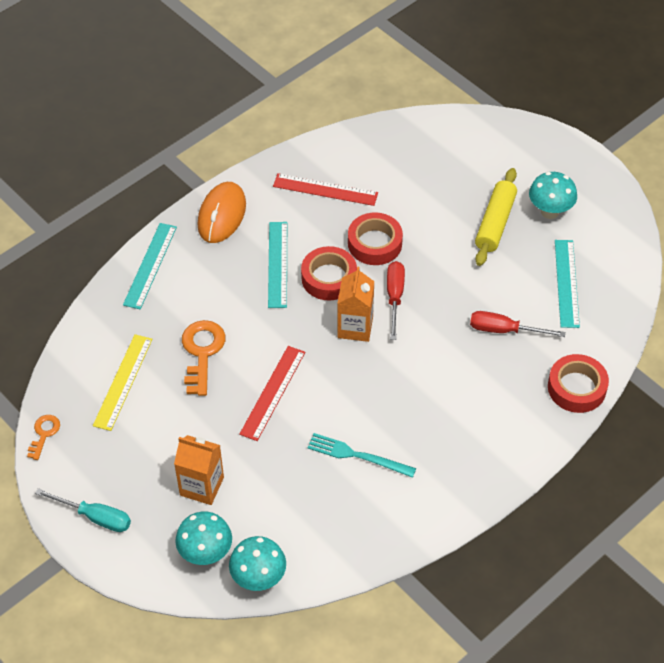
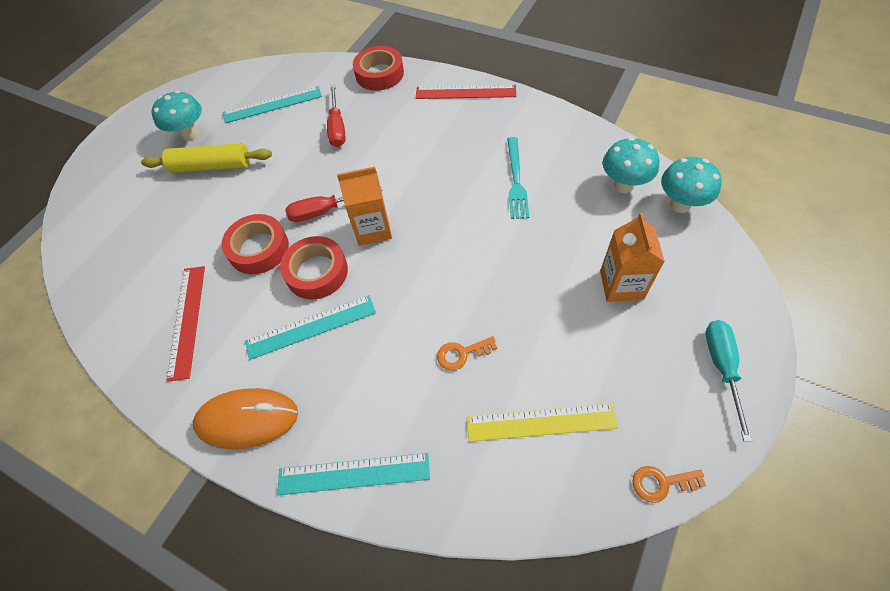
camera: 105 degrees left, 5 degrees up
turquoise mushroom [175,511,232,565] -> turquoise mushroom moved to [603,137,660,193]
orange key [182,320,225,396] -> orange key [437,336,497,370], size x0.57
red ruler [239,346,305,441] -> red ruler moved to [416,85,516,99]

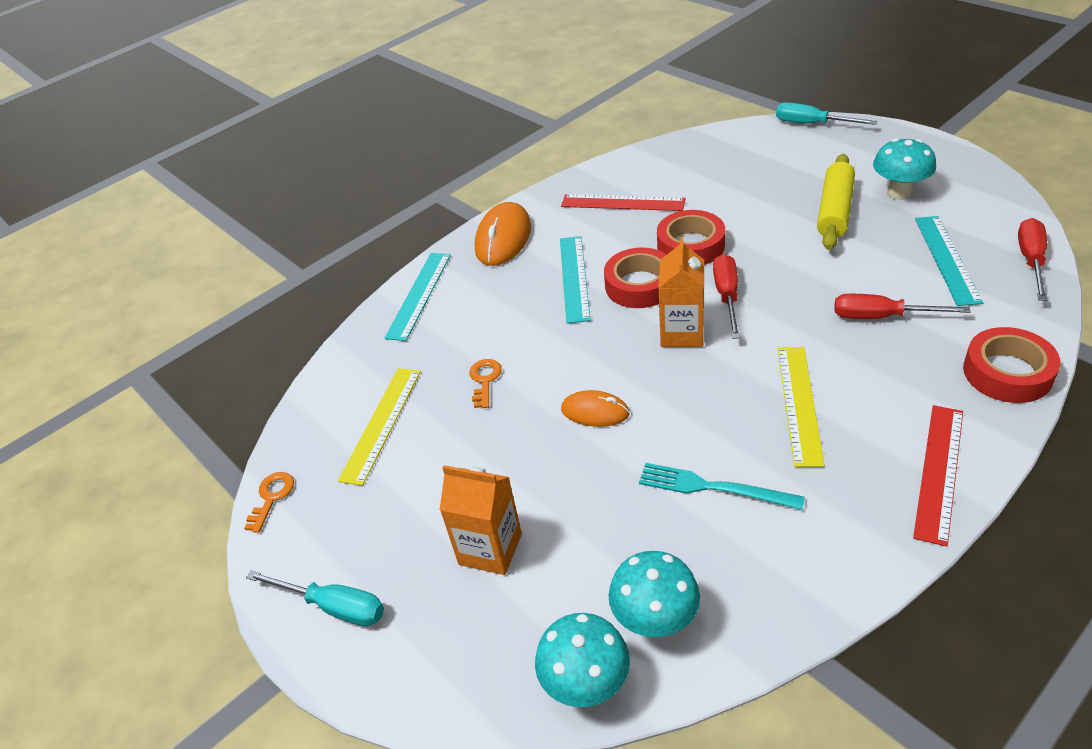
camera: 110 degrees right, 15 degrees down
none -> orange mouse [561,390,630,427]
none -> turquoise screwdriver [776,102,877,125]
none -> yellow ruler [778,347,825,467]
none -> red screwdriver [1018,218,1047,301]

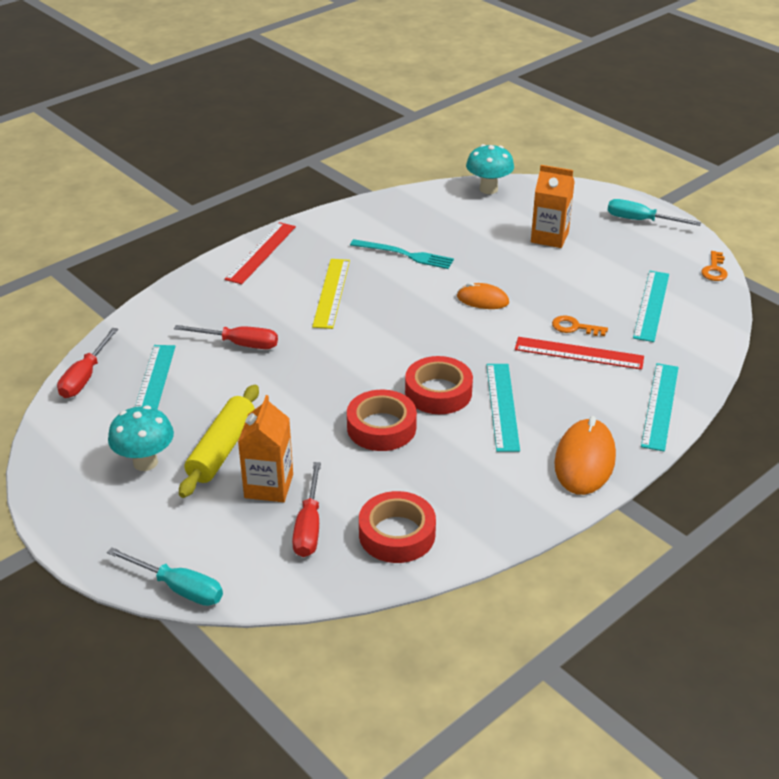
camera: 175 degrees right, 5 degrees down
yellow ruler [338,368,421,486] -> turquoise ruler [633,271,669,342]
orange key [470,359,502,408] -> orange key turned 105 degrees clockwise [552,316,608,336]
red ruler [561,194,686,211] -> red ruler moved to [515,337,644,370]
turquoise mushroom [609,551,700,637] -> none
orange carton [659,237,704,347] -> orange carton moved to [238,395,293,502]
red screwdriver [713,254,740,339] -> red screwdriver moved to [292,462,321,557]
red tape [963,327,1061,403] -> red tape moved to [359,491,436,563]

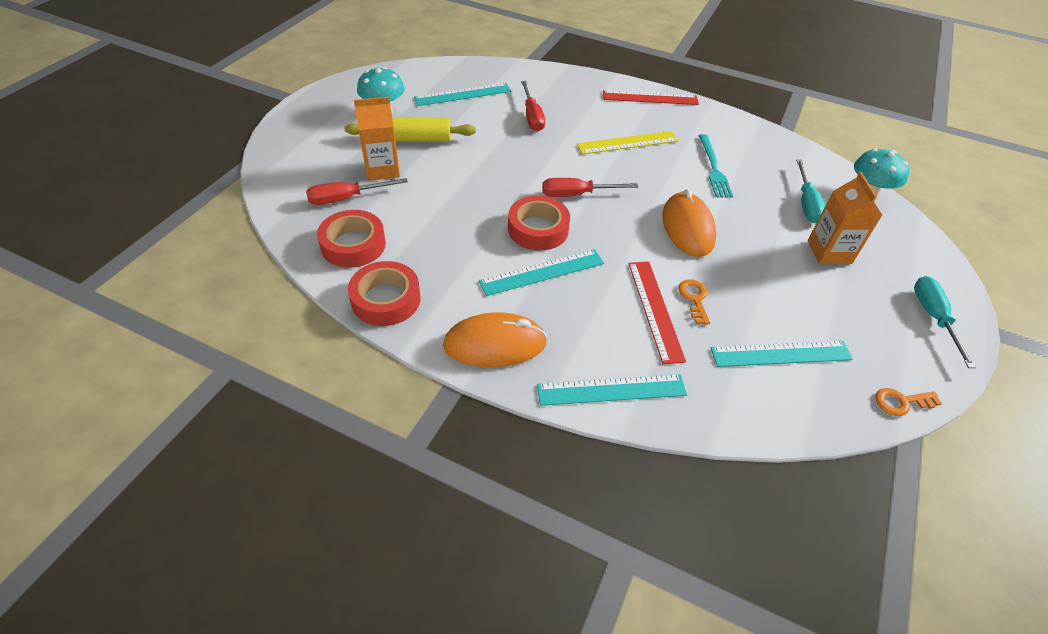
camera: 65 degrees right, 10 degrees up
red screwdriver [57,328,118,398] -> red screwdriver moved to [542,178,638,197]
turquoise screwdriver [107,547,223,606] -> turquoise screwdriver moved to [796,159,825,223]
red tape [347,390,417,451] -> red tape moved to [348,261,421,326]
orange mouse [457,282,509,309] -> orange mouse [662,189,716,257], size x1.65

